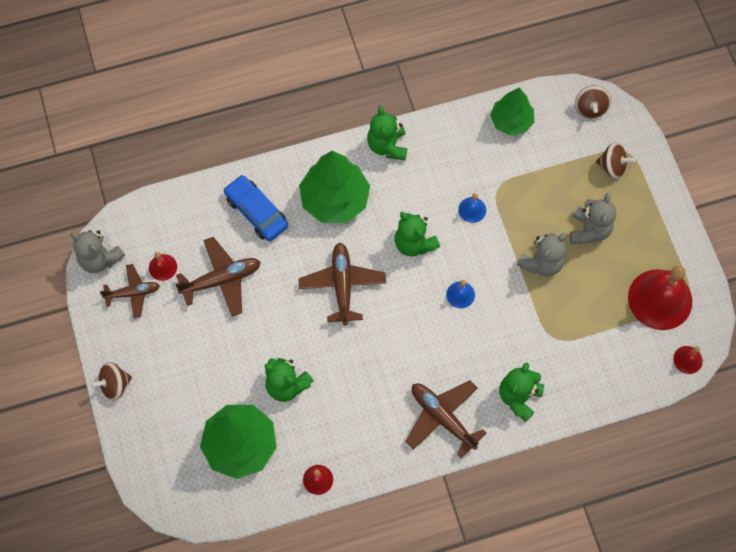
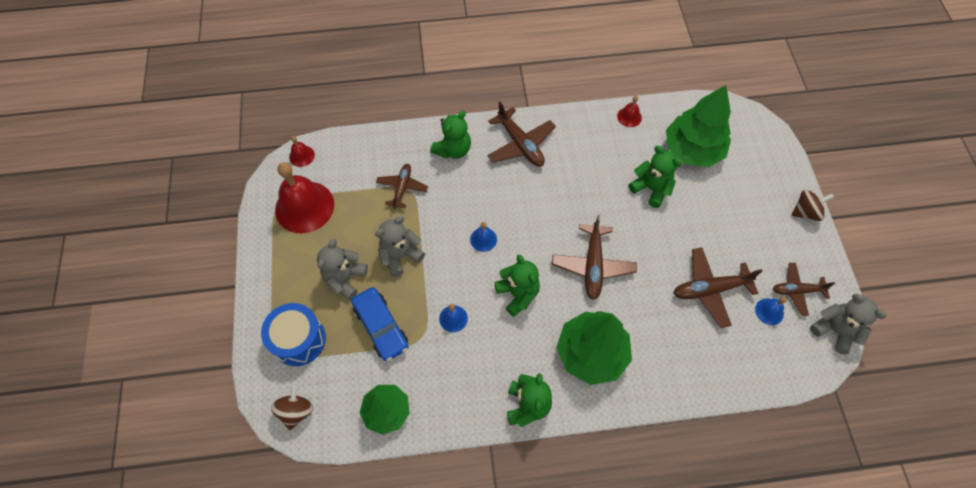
camera: 170 degrees left, 5 degrees down
red bell [149,252,177,281] -> blue bell [755,297,787,325]
blue car [224,175,288,241] -> blue car moved to [351,287,409,361]
brown spinning top [596,142,636,179] -> blue drum [261,303,326,366]
none -> brown plane [376,164,428,209]

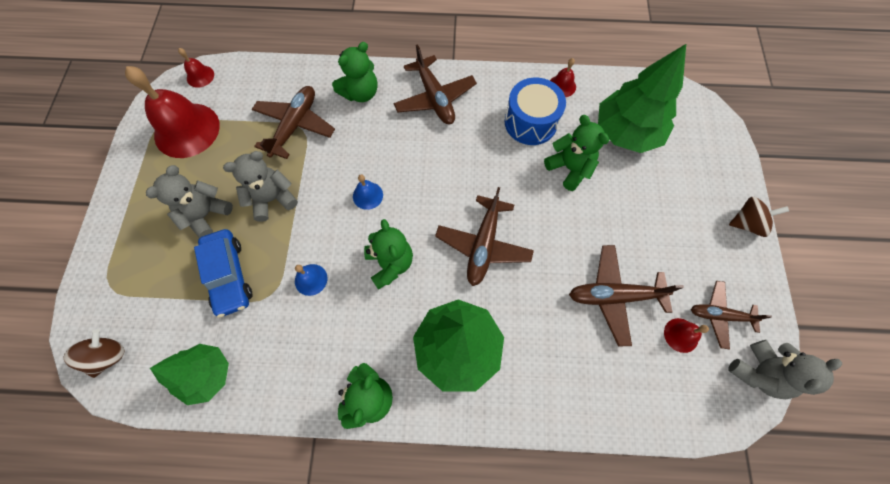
camera: 10 degrees right, 5 degrees up
blue drum [261,303,326,366] -> blue drum moved to [505,78,566,145]
brown plane [376,164,428,209] -> brown plane [252,86,335,159], size x1.51
blue bell [755,297,787,325] -> red bell [664,318,709,353]
grey teddy bear [810,294,886,355] -> grey teddy bear turned 90 degrees clockwise [728,340,842,399]

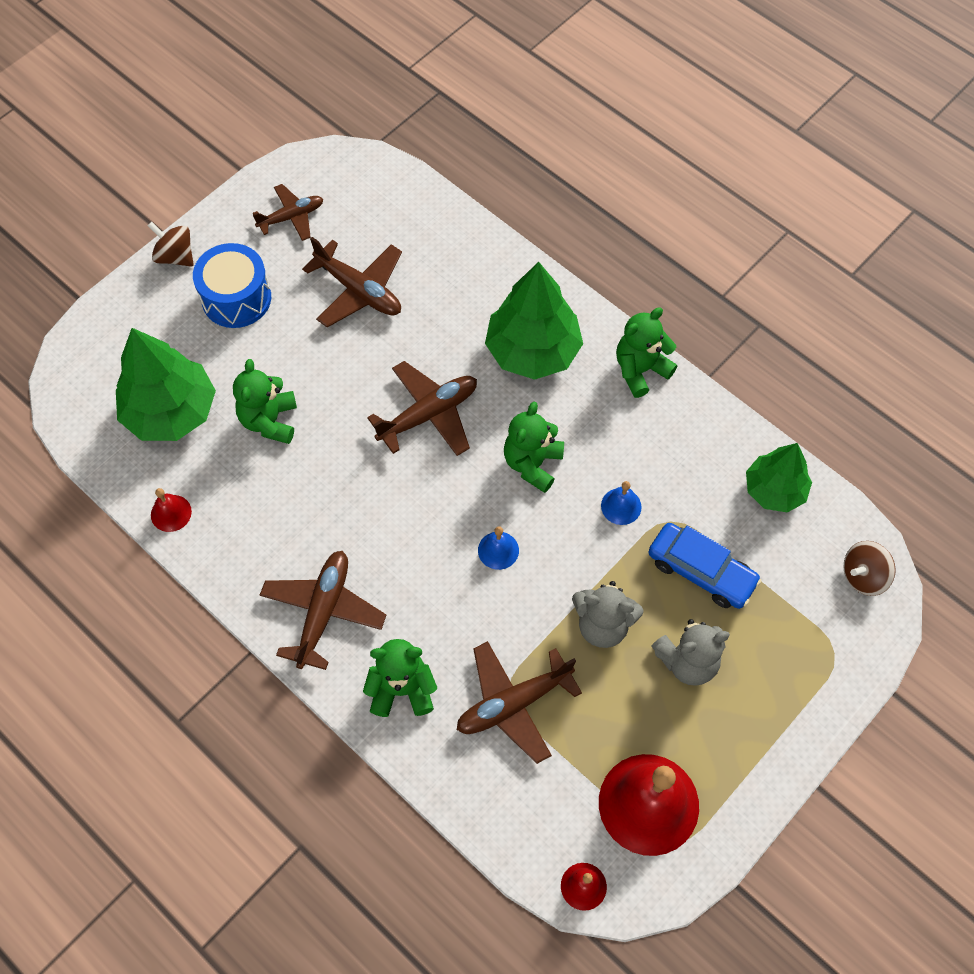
camera: 140 degrees left, 5 degrees down
blue car [194,229,252,318] -> blue car turned 105 degrees clockwise [649,523,761,609]
blue drum [505,78,566,145] -> blue drum moved to [193,243,271,328]
red bell [664,318,709,353] -> none
brown plane [691,281,772,350] -> brown plane turned 75 degrees counterclockwise [253,184,323,241]
grey teddy bear [728,340,842,399] -> none

